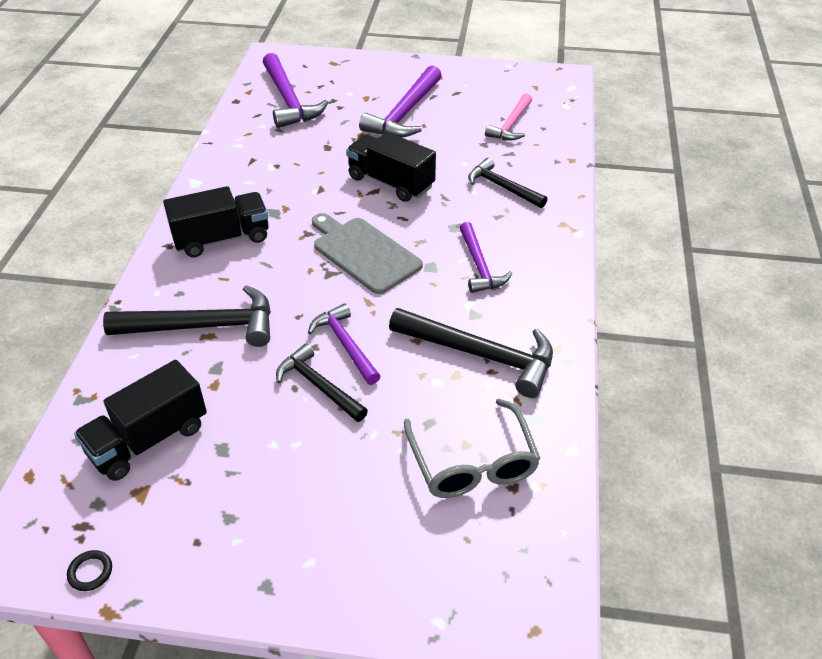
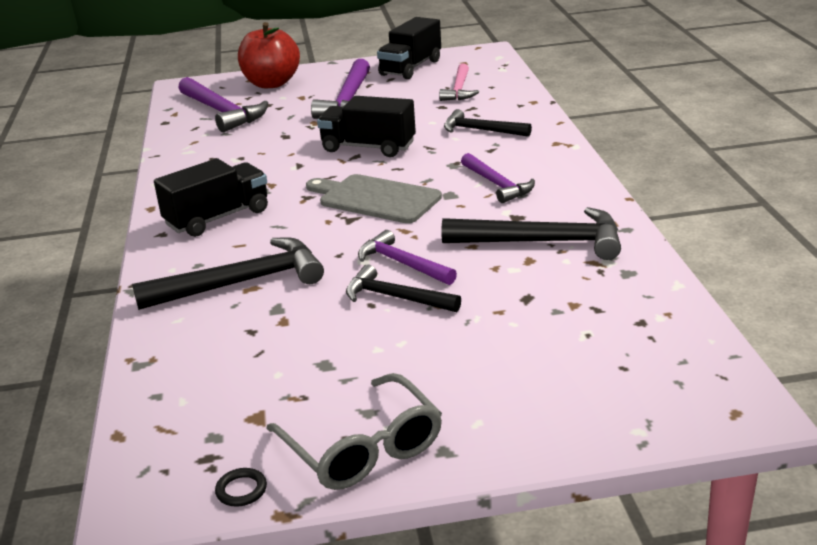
camera: 15 degrees left, 15 degrees down
black truck [74,360,207,481] -> black truck moved to [377,17,441,79]
grey glasses [404,399,541,498] -> grey glasses moved to [266,373,442,490]
none -> red apple [238,22,300,88]

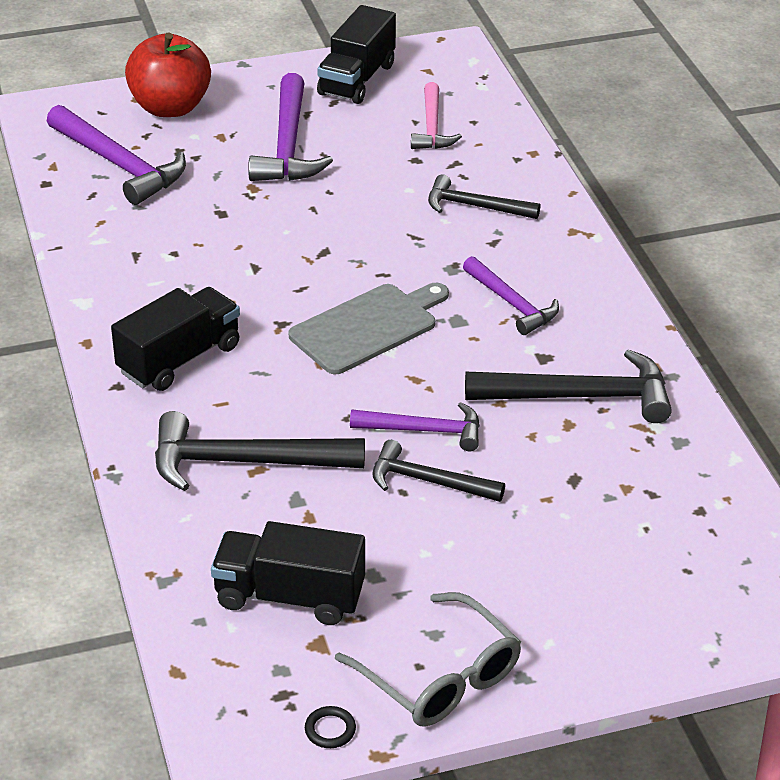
camera: 10 degrees left, 10 degrees up
black hammer [132,237,324,310] -> black hammer turned 150 degrees counterclockwise [155,411,365,491]
grey cutting board [306,174,442,223] -> grey cutting board turned 120 degrees clockwise [289,283,449,374]
black truck [317,96,416,157] -> black truck moved to [211,521,365,625]
purple hammer [358,230,457,285] -> purple hammer turned 150 degrees clockwise [350,402,480,451]

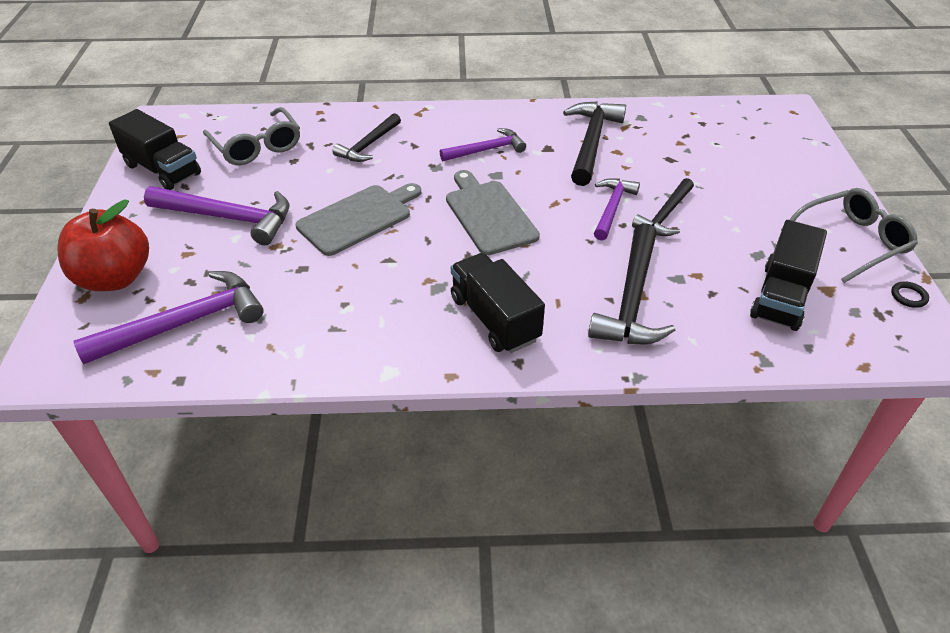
camera: 75 degrees left, 5 degrees up
pink hammer [411,82,462,149] -> grey glasses [203,107,300,165]
none -> grey cutting board [296,183,421,256]

